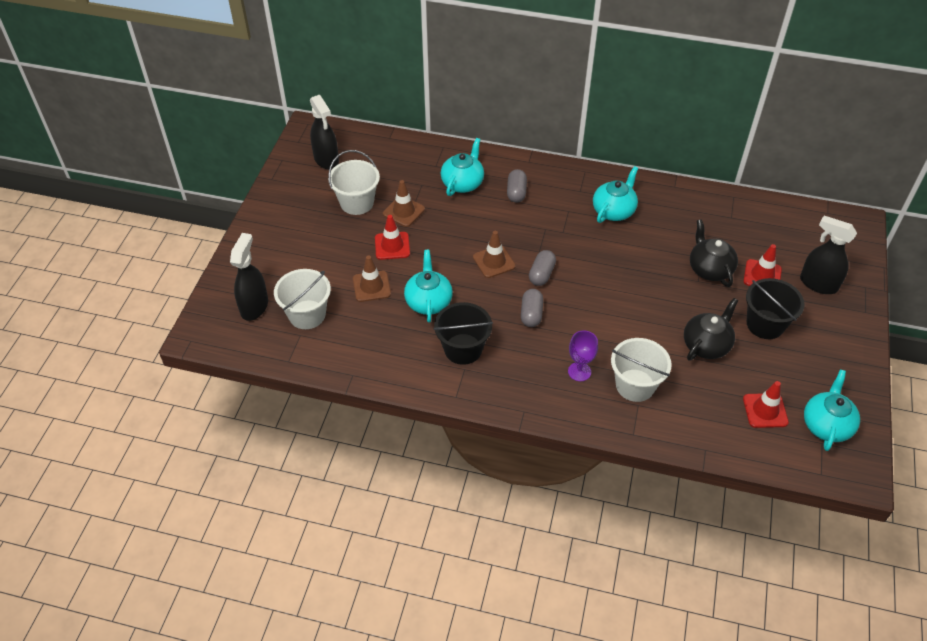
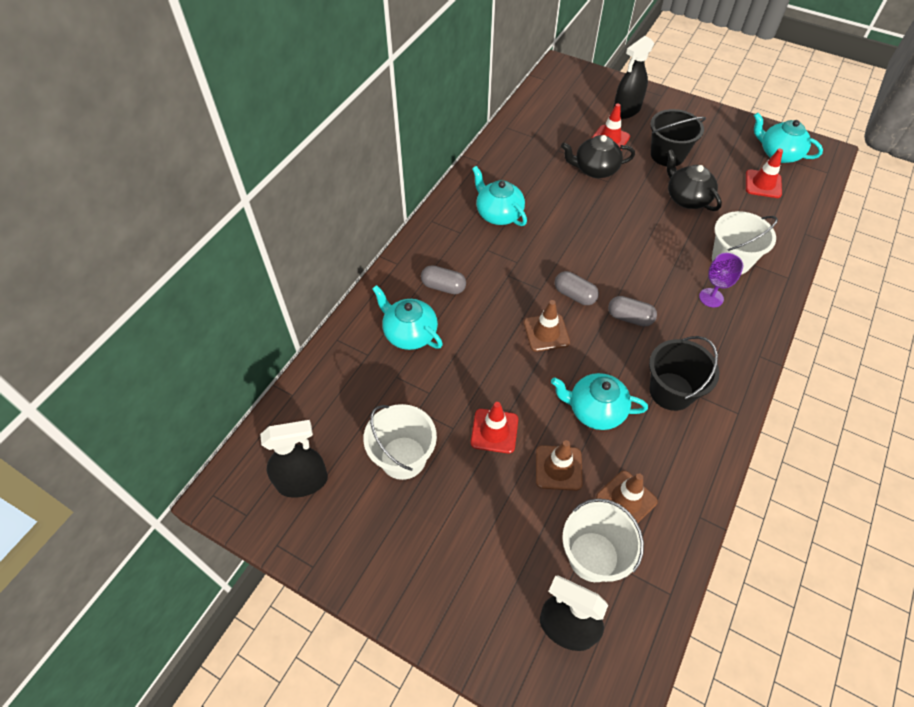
camera: 75 degrees left, 5 degrees up
brown traffic cone [383,180,425,227] -> brown traffic cone moved to [596,471,658,523]

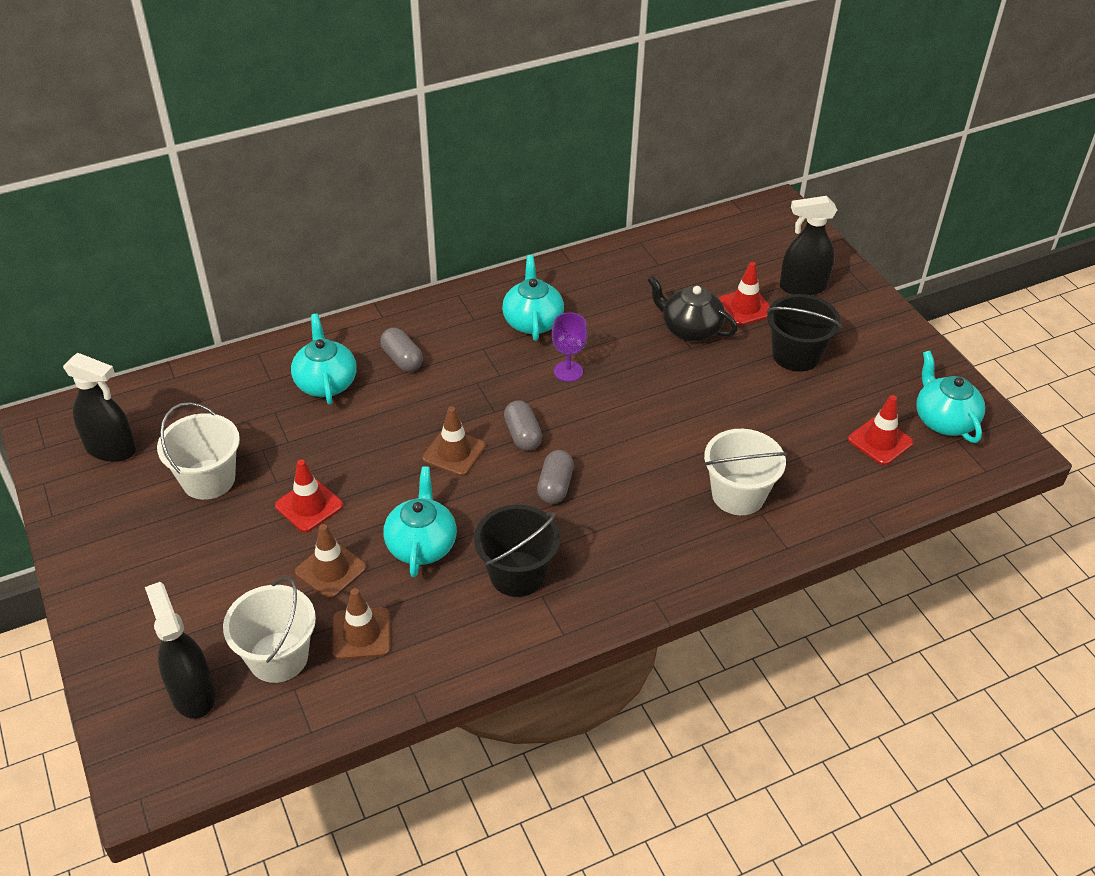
camera: 35 degrees right, 10 degrees down
turquoise teapot [551,373,648,430] -> turquoise teapot turned 45 degrees clockwise [383,466,457,577]
grey capsule [608,296,657,327] -> grey capsule turned 45 degrees clockwise [537,450,574,504]
black teapot [667,149,722,211] -> none
purple goblet [699,253,743,307] -> purple goblet moved to [552,312,588,382]

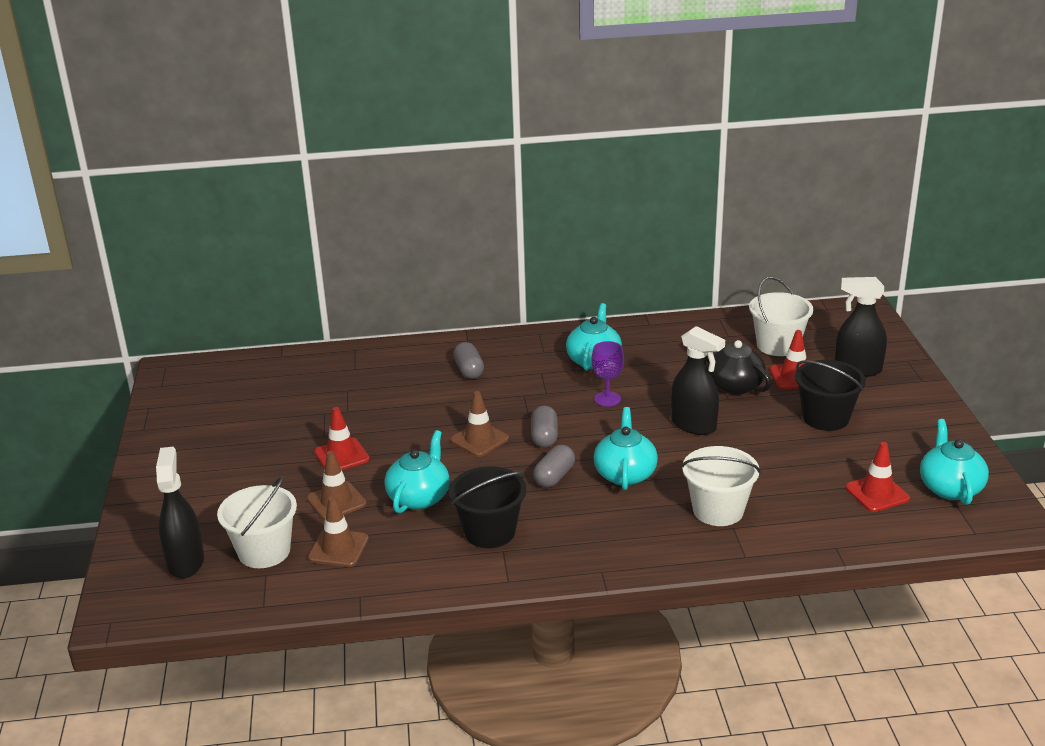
camera: 20 degrees right, 15 degrees down
black spray bottle [63,353,136,462] -> black spray bottle moved to [671,326,725,435]
white bucket [157,402,240,500] -> white bucket moved to [749,277,813,356]
turquoise teapot [291,314,357,405] -> turquoise teapot moved to [594,407,658,490]

